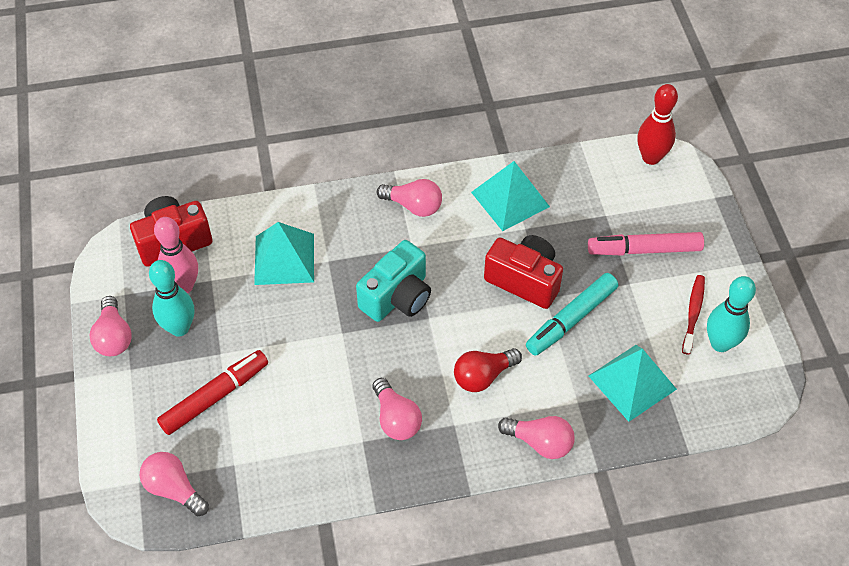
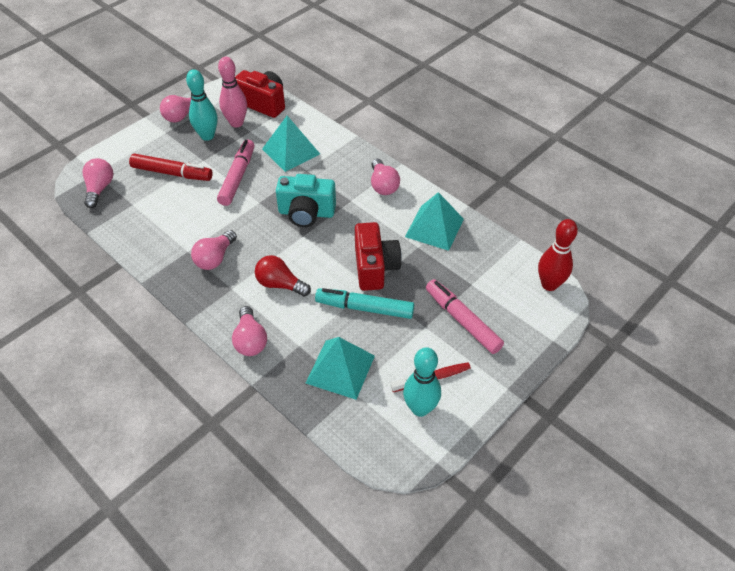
camera: 55 degrees right, 5 degrees down
none -> pink marker [217,140,254,206]

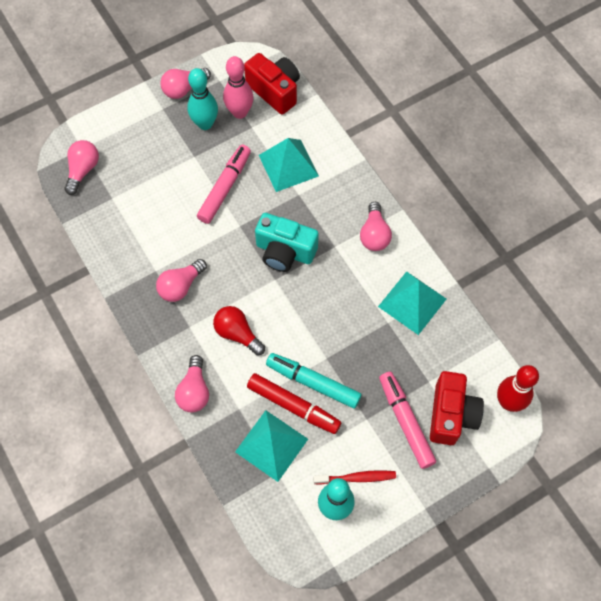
camera: 15 degrees right, 15 degrees up
red marker [129,154,213,181] -> red marker moved to [247,373,341,434]
red camera [355,222,402,291] -> red camera moved to [430,371,484,445]

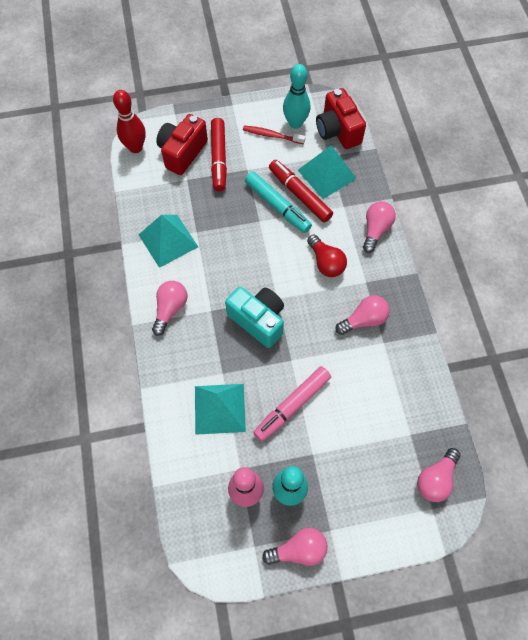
camera: 160 degrees left, 0 degrees up
red camera [244,53,300,115] -> red camera moved to [316,88,366,149]
pink marker [379,372,436,469] -> red marker [211,118,227,192]

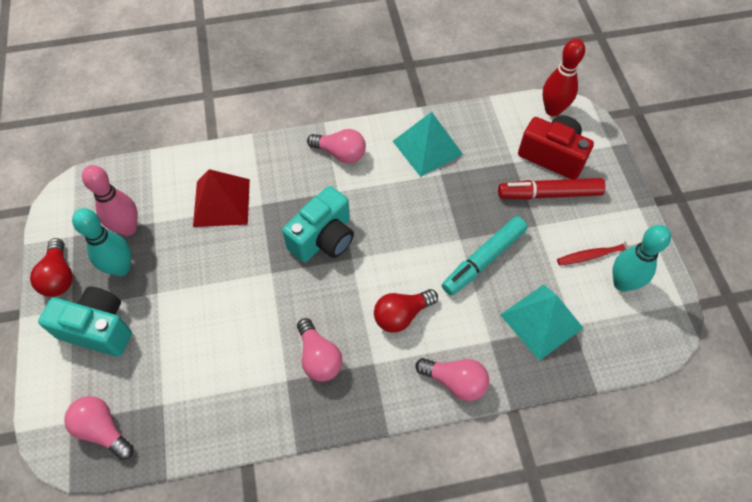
camera: 90 degrees right, 5 degrees down
turquoise pyramid [195,384,246,435] -> red pyramid [193,169,250,227]
red toothbrush [243,126,306,144] -> red toothbrush turned 120 degrees counterclockwise [557,237,642,266]
pink marker [253,366,331,442] -> none
pink light bulb [262,528,328,566] -> red light bulb [30,238,73,297]
red marker [269,160,333,223] -> none
red camera [316,88,366,149] -> none
none -> turquoise camera [38,286,132,357]

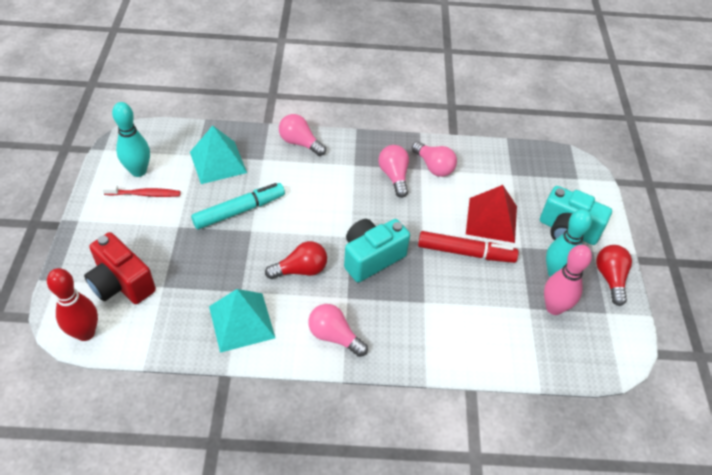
camera: 170 degrees left, 10 degrees down
pink light bulb [64,396,134,460] -> pink light bulb moved to [412,141,457,177]
red pyramid [193,169,250,227] -> red pyramid moved to [466,185,517,243]
red light bulb [374,289,438,333] -> red light bulb moved to [265,241,327,279]
red marker [498,178,606,200] -> red marker moved to [418,231,519,263]

